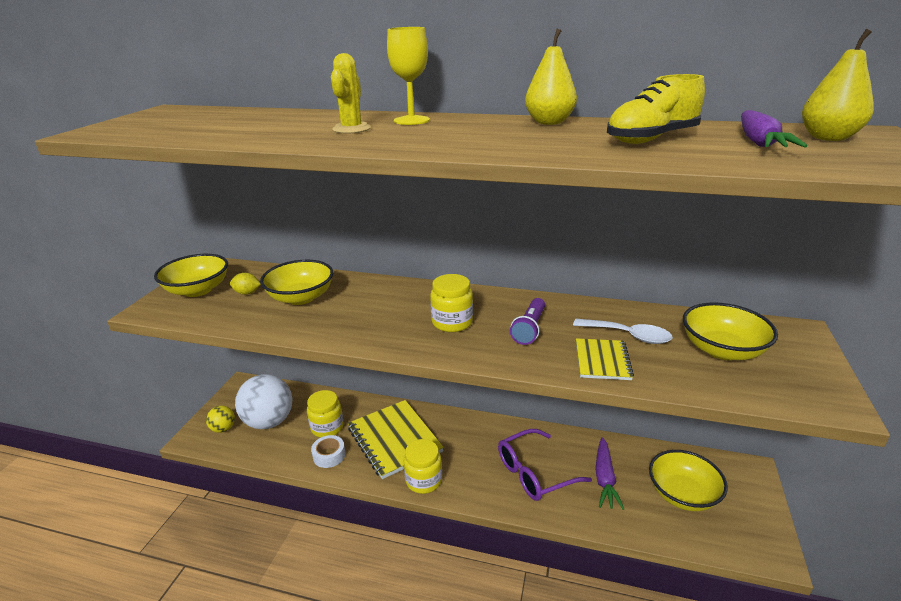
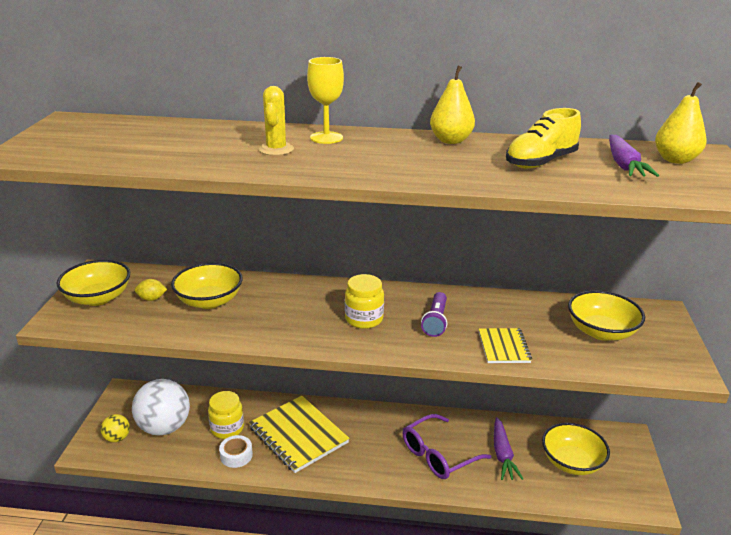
camera: 10 degrees left, 0 degrees up
yellow jar [404,439,442,494] -> none
white spoon [573,319,673,344] -> none

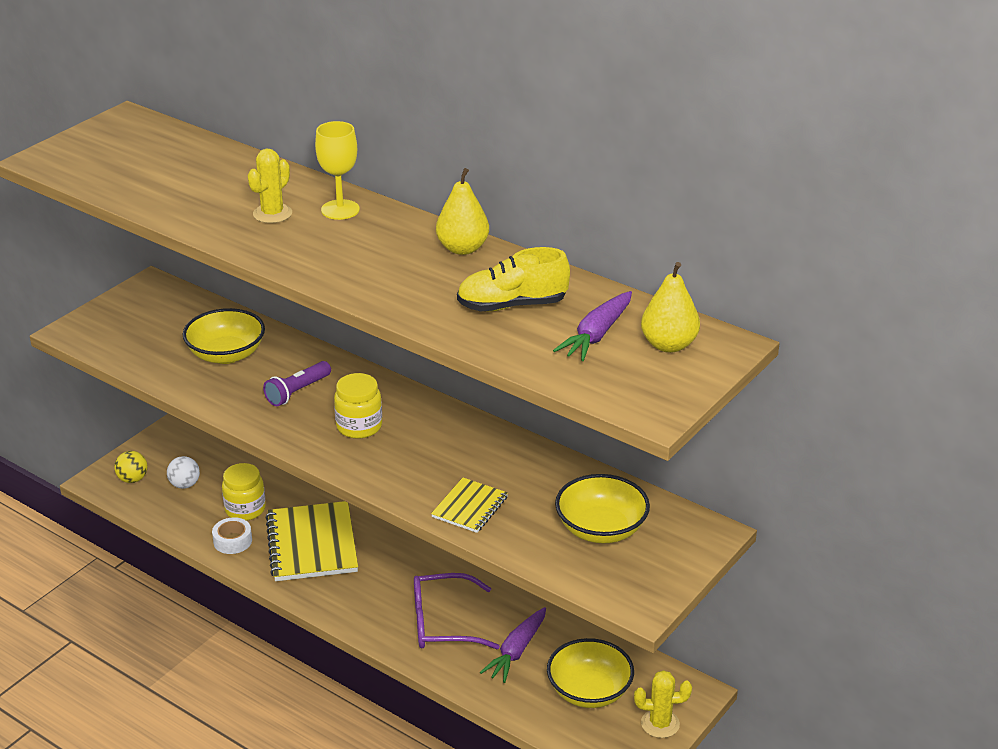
camera: 30 degrees right, 5 degrees up
yellow bowl [56,260,130,306] -> none
white ball [132,379,190,436] -> white ball [167,456,200,489], size x0.49
yellow lemon [135,279,167,301] -> none
purple flashlight [421,292,447,337] -> purple flashlight moved to [263,361,331,406]
none -> yellow cactus [634,670,692,738]

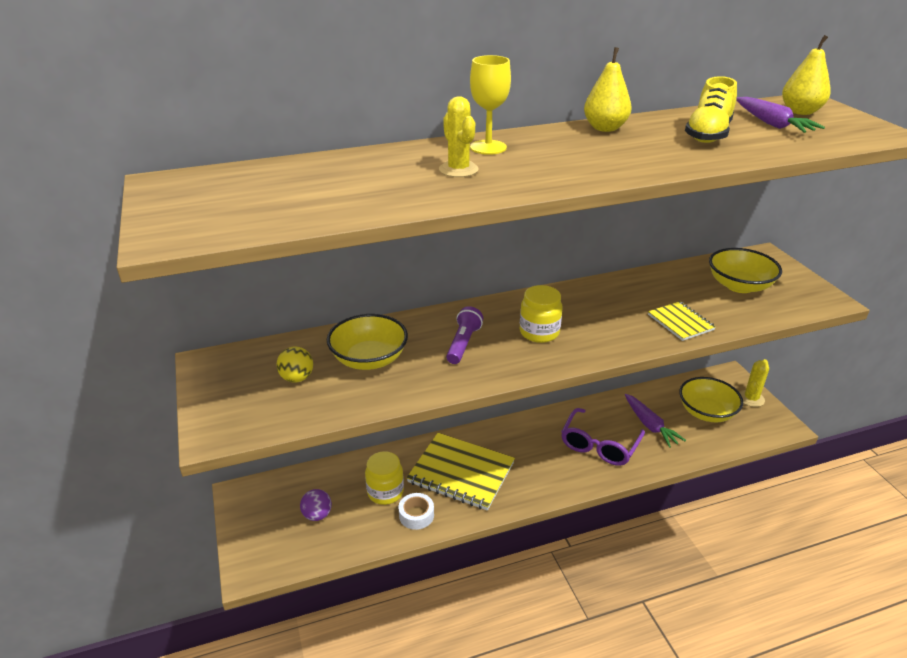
camera: 55 degrees left, 0 degrees up
yellow ball [114,451,147,483] -> yellow ball moved to [277,346,313,382]
white ball [167,456,200,489] -> purple ball [300,489,332,521]
purple flashlight [263,361,331,406] -> purple flashlight turned 150 degrees counterclockwise [446,306,483,364]

